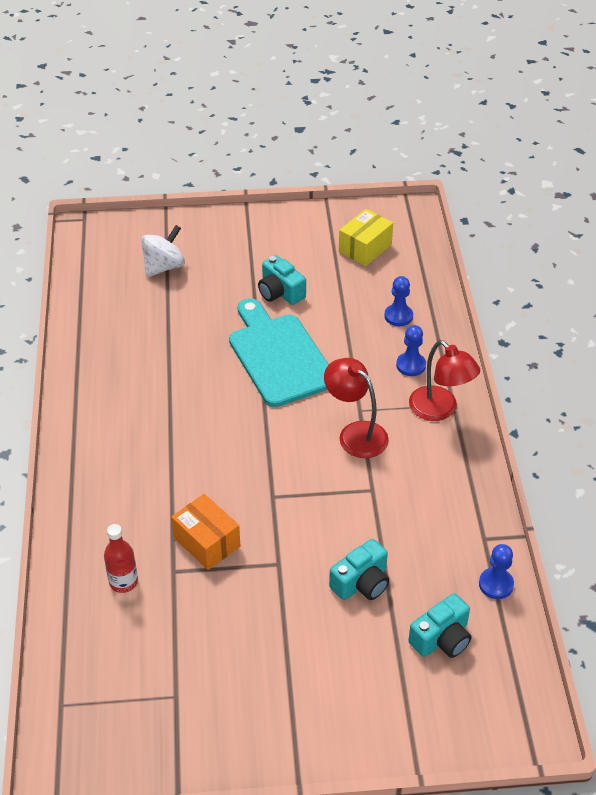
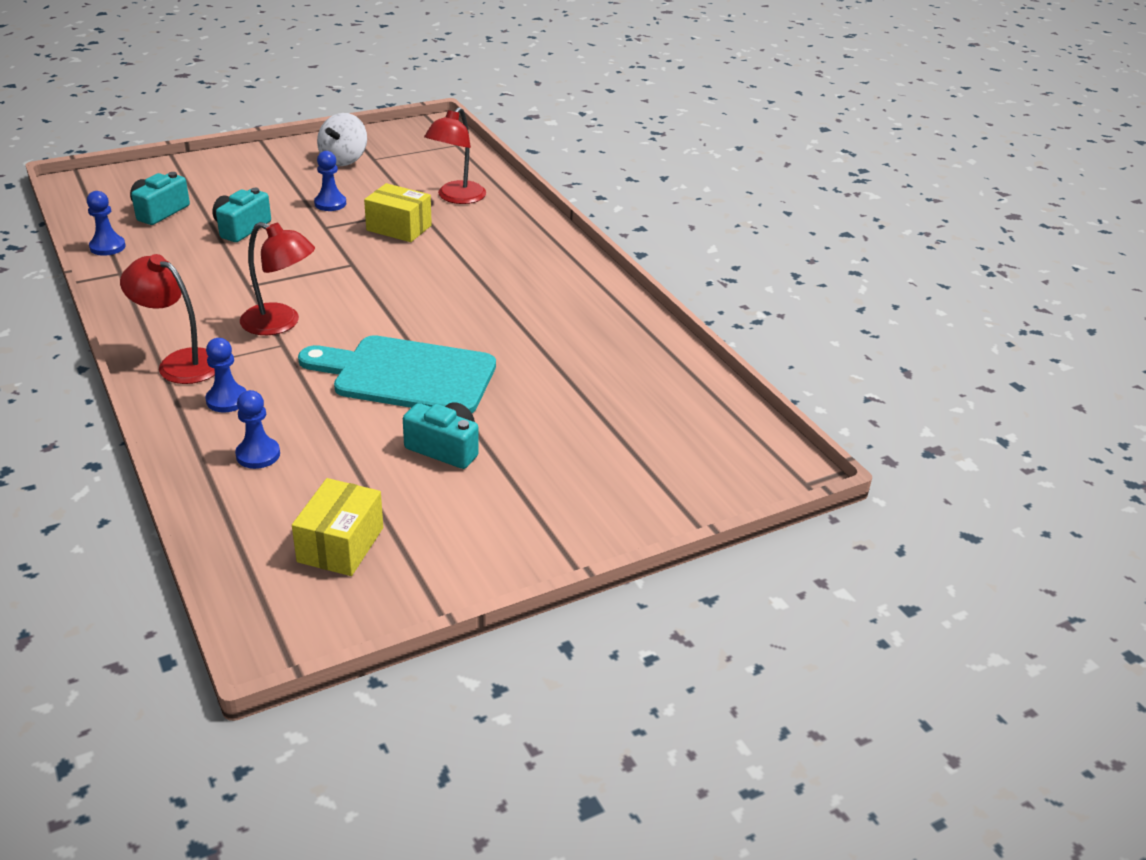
camera: 155 degrees right, 10 degrees down
red bottle [104,524,138,593] -> red lamp [424,107,486,204]
white spinning top [141,225,185,277] -> white spinning top moved to [317,113,367,166]
orange box [171,494,240,570] -> yellow box [364,183,432,242]
turquoise cutting board [229,298,329,407] -> turquoise cutting board turned 150 degrees clockwise [298,335,496,413]
none -> blue pawn [314,151,346,211]

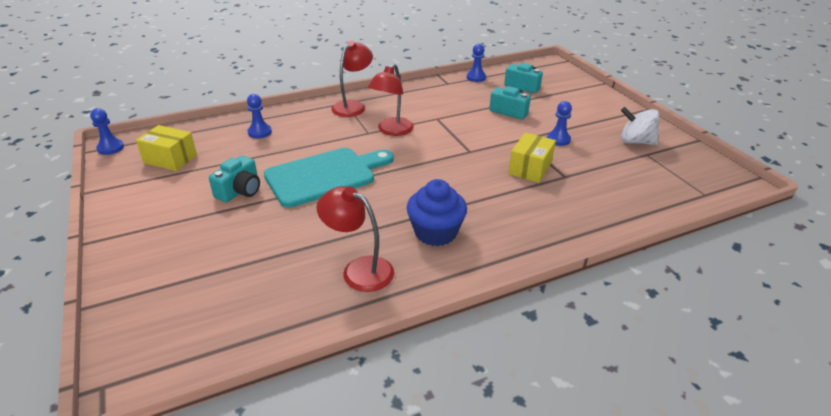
camera: 95 degrees right, 0 degrees up
blue pawn [206,338,247,412] -> blue pawn moved to [90,108,124,155]
turquoise cutting board [298,335,496,413] -> turquoise cutting board turned 45 degrees clockwise [264,148,394,208]
red lamp [424,107,486,204] -> red lamp moved to [316,186,394,292]
none -> blue cupcake [407,179,467,246]

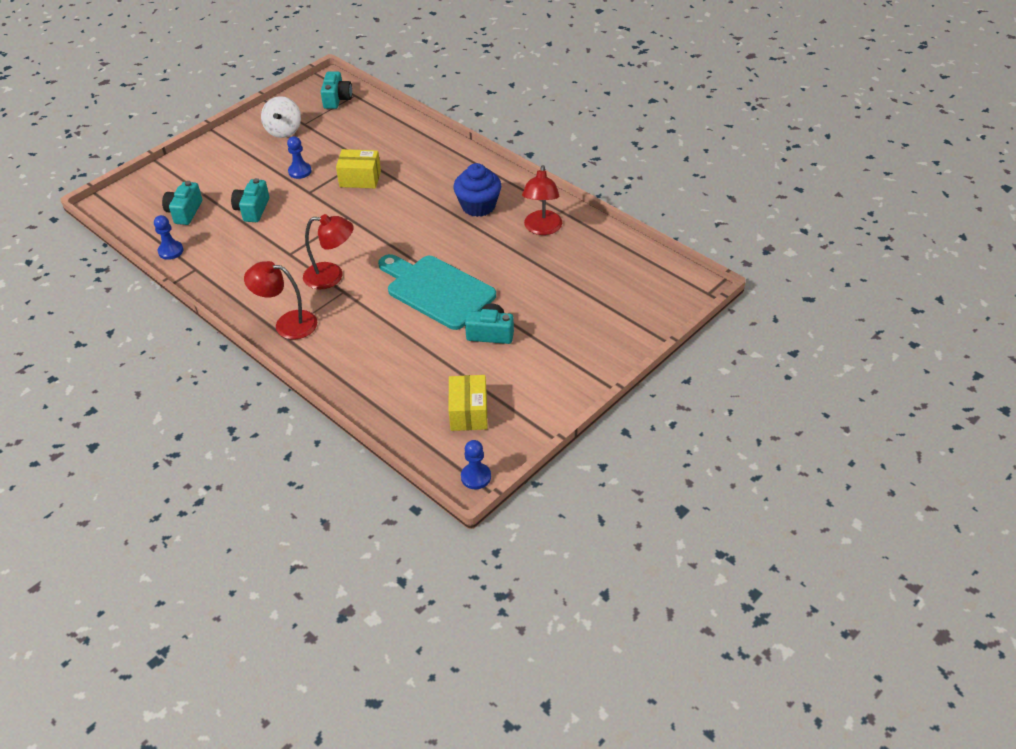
camera: 110 degrees left, 10 degrees up
blue pawn [247,94,272,138] -> none
none -> turquoise camera [321,71,352,109]

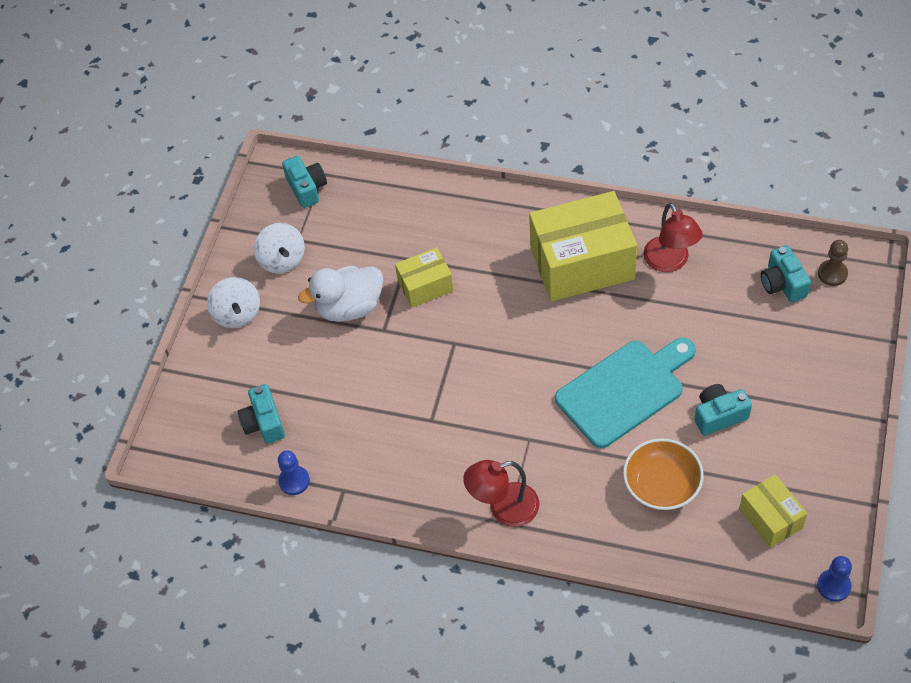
camera: 25 degrees left, 10 degrees up
turquoise camera [231,178,269,222] -> turquoise camera moved to [761,245,811,302]
blue pawn [287,136,312,179] -> white duck [298,266,383,322]
red lamp [303,214,354,289] -> none
turquoise cutting board [378,254,496,330] -> turquoise cutting board turned 135 degrees clockwise [555,338,696,448]
blue cupcake [453,163,501,217] -> yellow box [529,191,637,301]
none -> white spinning top [207,277,260,328]
none -> orange bowl [623,438,704,510]
none -> brown pawn [818,240,848,286]

